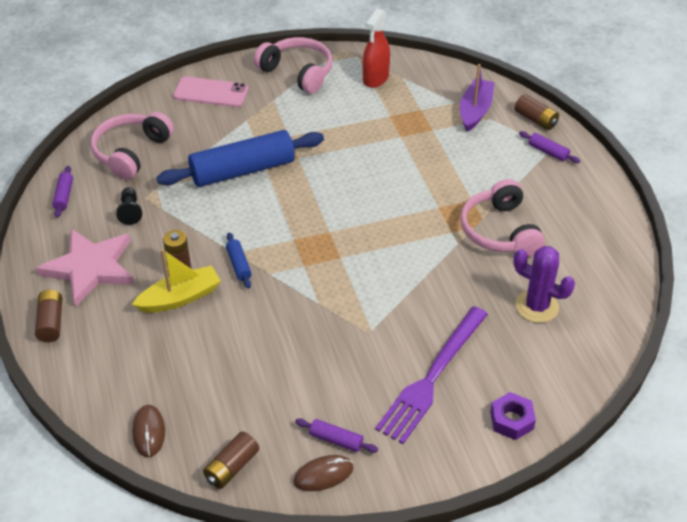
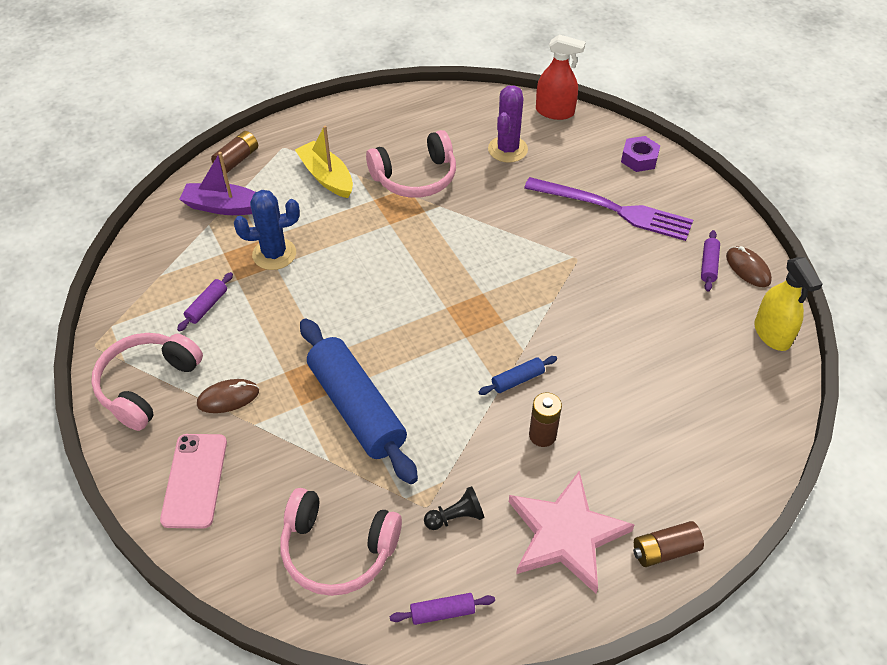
camera: 100 degrees left, 5 degrees up
yellow boat [132,249,221,313] -> yellow boat moved to [295,126,353,198]
brown mouse [132,405,165,457] -> brown mouse moved to [197,379,259,413]
brown battery [203,432,259,489] -> yellow spray bottle [754,257,823,351]
red spray bottle [363,9,390,88] -> red spray bottle moved to [536,34,586,120]
purple rolling pin [519,131,580,163] -> purple rolling pin moved to [177,272,233,332]
none -> blue cactus [234,190,300,270]

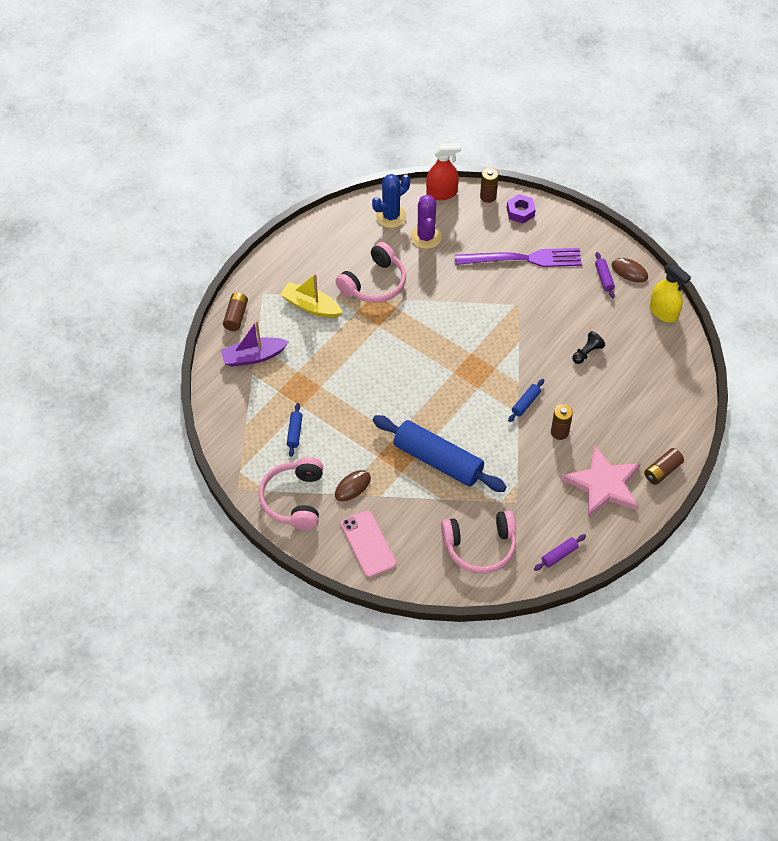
camera: 25 degrees left, 5 degrees up
purple rolling pin [177,272,233,332] -> blue rolling pin [287,403,303,457]
blue cactus [234,190,300,270] -> blue cactus moved to [372,174,410,228]
black pawn [424,486,485,530] -> black pawn moved to [572,331,605,364]
none -> brown battery [480,168,499,203]

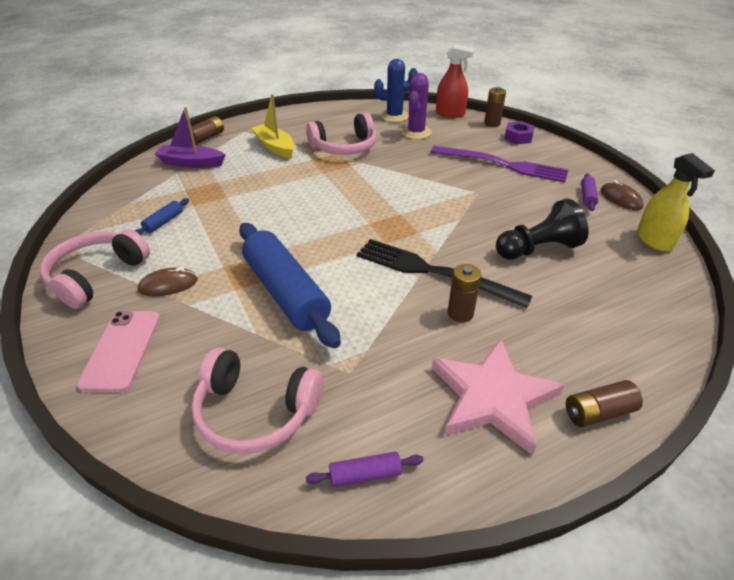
camera: 25 degrees right, 15 degrees down
blue rolling pin [508,379,544,422] -> black fork [357,239,532,308]
black pawn [572,331,605,364] -> black pawn [496,198,588,260], size x1.86

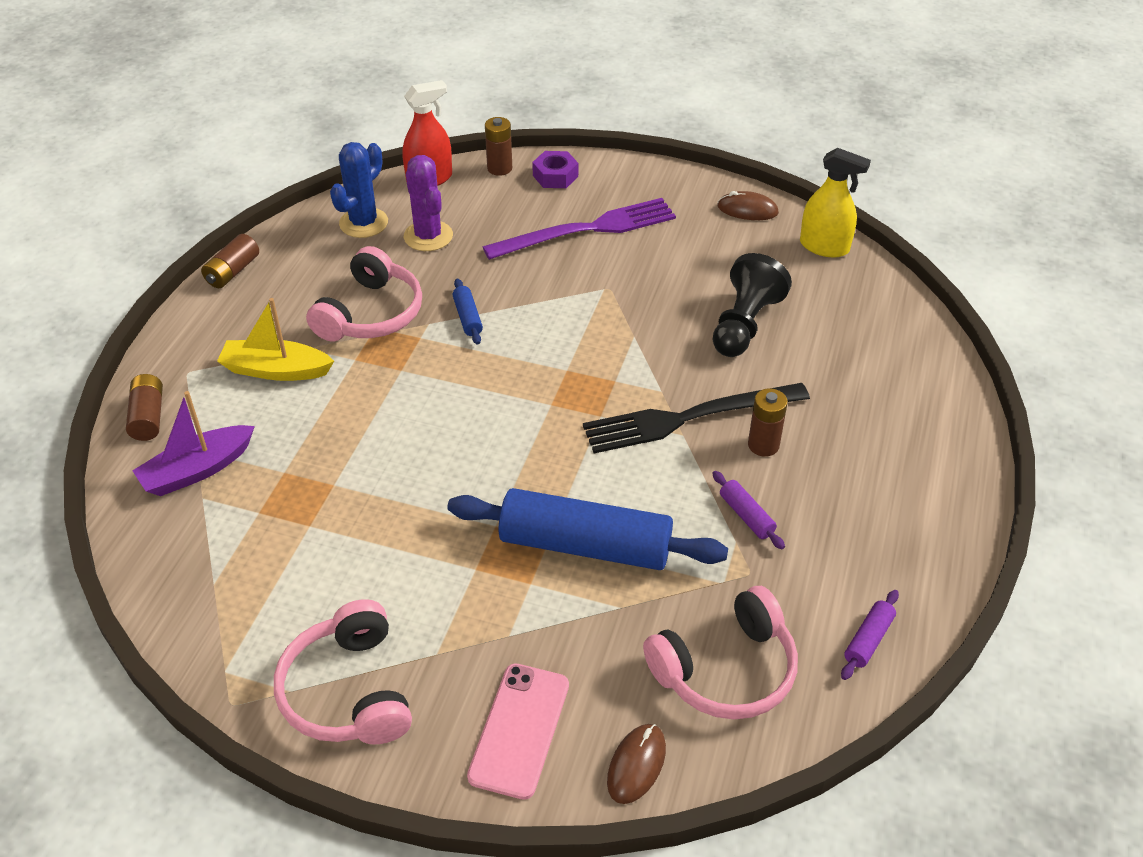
camera: 45 degrees left, 5 degrees up
pink phone [76,311,160,392] -> pink phone turned 60 degrees clockwise [467,663,569,800]
blue rolling pin [135,198,189,235] -> blue rolling pin moved to [453,279,483,345]
brown mouse [138,267,198,297] -> brown mouse moved to [607,724,666,804]
pink star [432,338,564,455] -> none
brown battery [566,380,643,427] -> brown battery moved to [201,234,259,288]
purple rolling pin [581,173,598,211] -> purple rolling pin moved to [712,471,785,549]

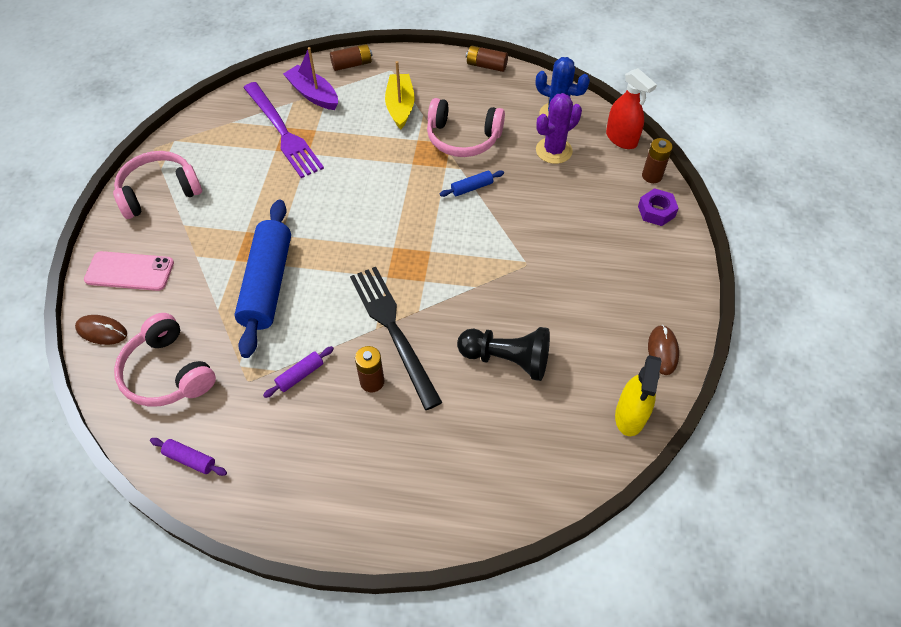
camera: 80 degrees right, 10 degrees up
purple fork [483,198,676,260] -> purple fork moved to [244,82,324,178]

